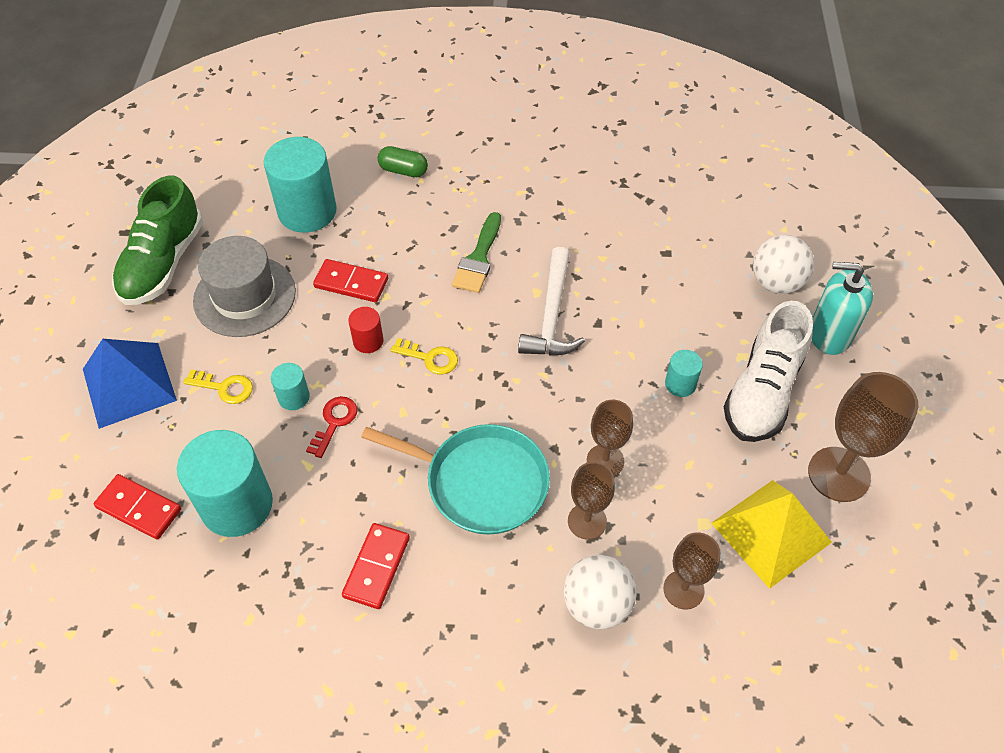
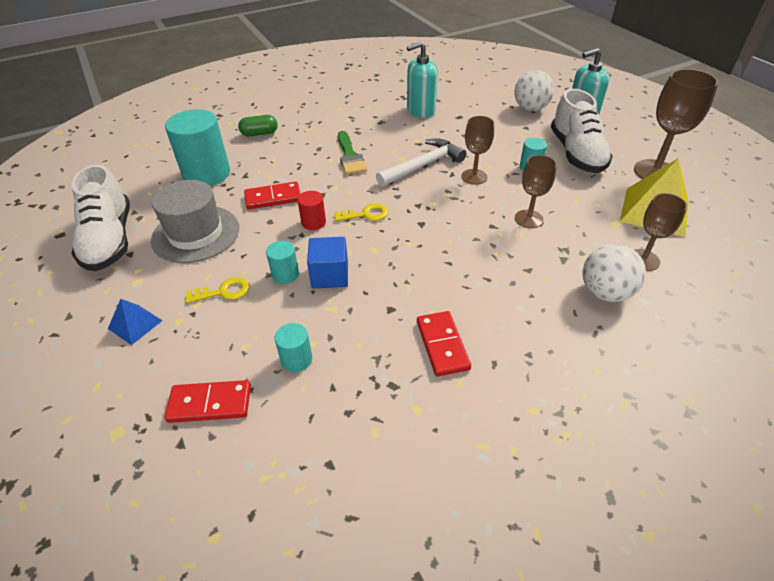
camera: 30 degrees left, 10 degrees down
blue pyramid [83,339,177,429] -> blue pyramid [108,299,163,345], size x0.52
green shoe [112,176,203,305] -> white shoe [71,164,130,271]
turquoise cylinder [177,430,273,537] -> turquoise cylinder [275,323,312,372], size x0.47
red key [306,396,357,458] -> blue cube [307,237,348,289]
turquoise pan [361,424,550,535] -> none
white hammer [518,247,585,356] -> white hammer turned 105 degrees counterclockwise [376,138,466,187]
brown goblet [568,462,615,540] -> brown goblet moved to [462,116,494,185]
none -> turquoise soap dispenser [407,42,438,118]

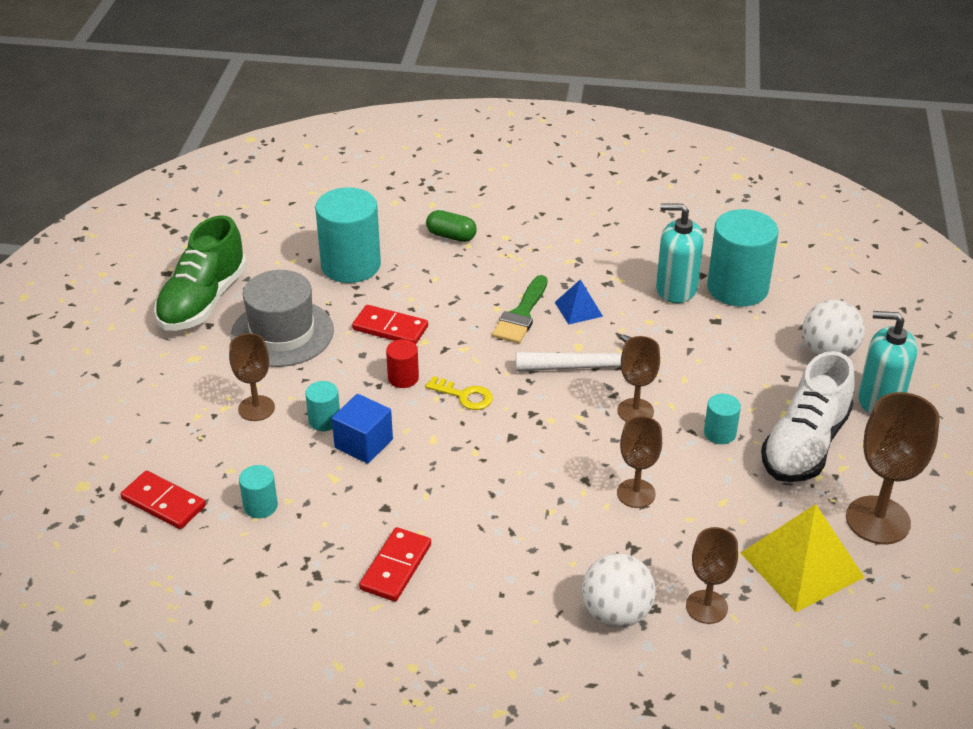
camera: 35 degrees right, 5 degrees down
white shoe [71,164,130,271] -> green shoe [154,215,247,331]
blue pyramid [108,299,163,345] -> blue pyramid moved to [555,279,603,325]
yellow key [185,277,250,303] -> brown goblet [229,333,275,421]
none -> turquoise cylinder [707,209,778,307]

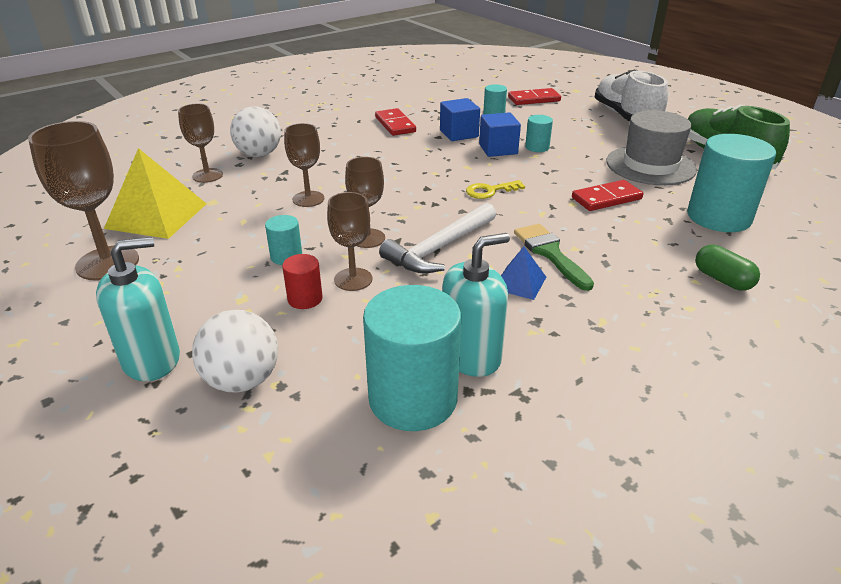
camera: 135 degrees right, 5 degrees down
brown goblet [229,333,275,421] -> brown goblet moved to [327,192,372,291]
red cylinder [386,339,419,388] -> red cylinder moved to [282,254,322,309]
green capsule [426,210,477,242] -> green capsule turned 75 degrees clockwise [695,245,760,291]
white shoe [761,351,855,482] -> white shoe moved to [594,69,668,122]
none -> blue cube [440,98,480,141]

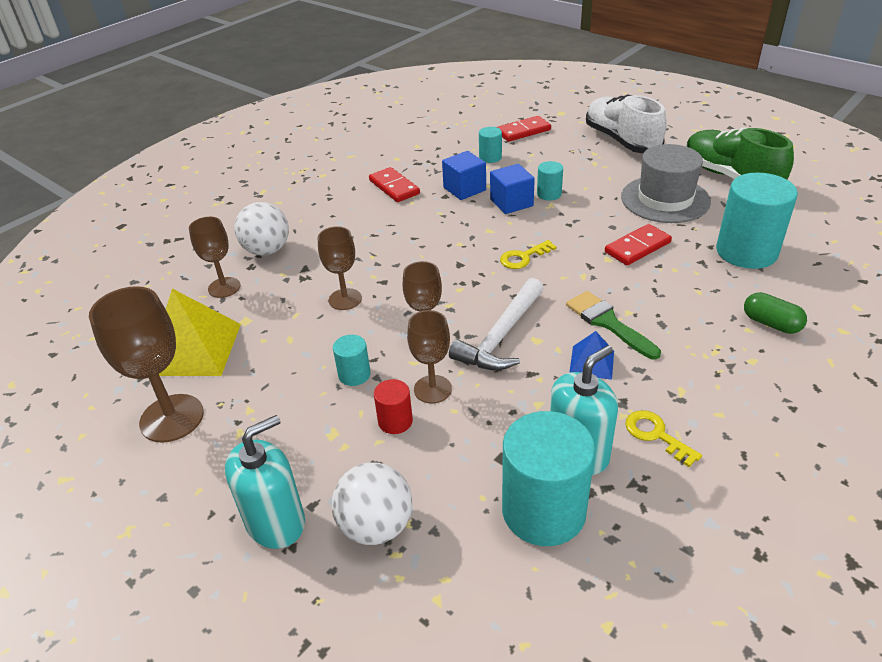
camera: 10 degrees left, 5 degrees up
none -> yellow key [625,410,702,467]

